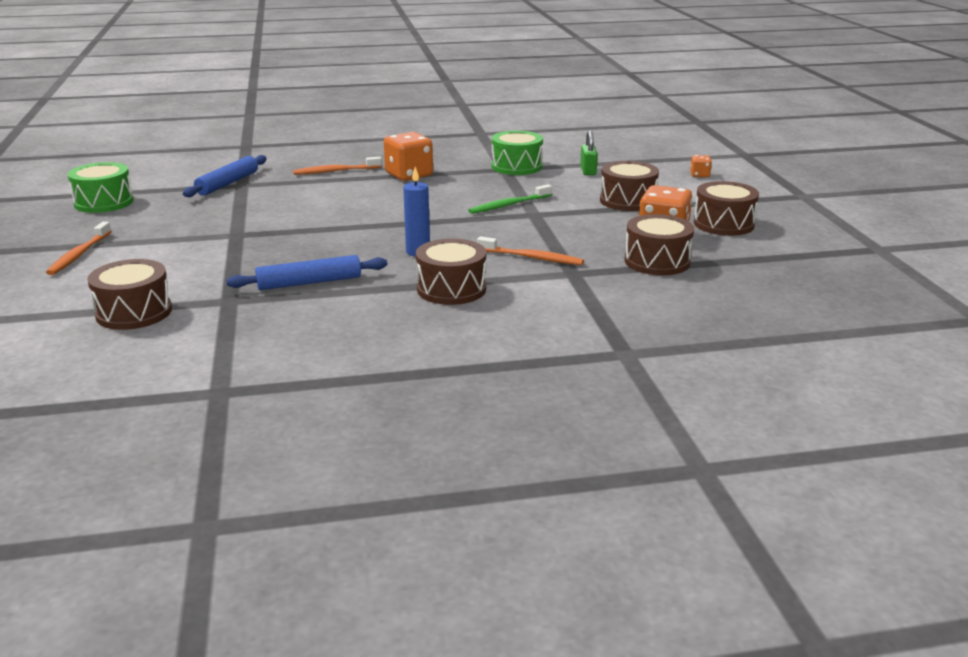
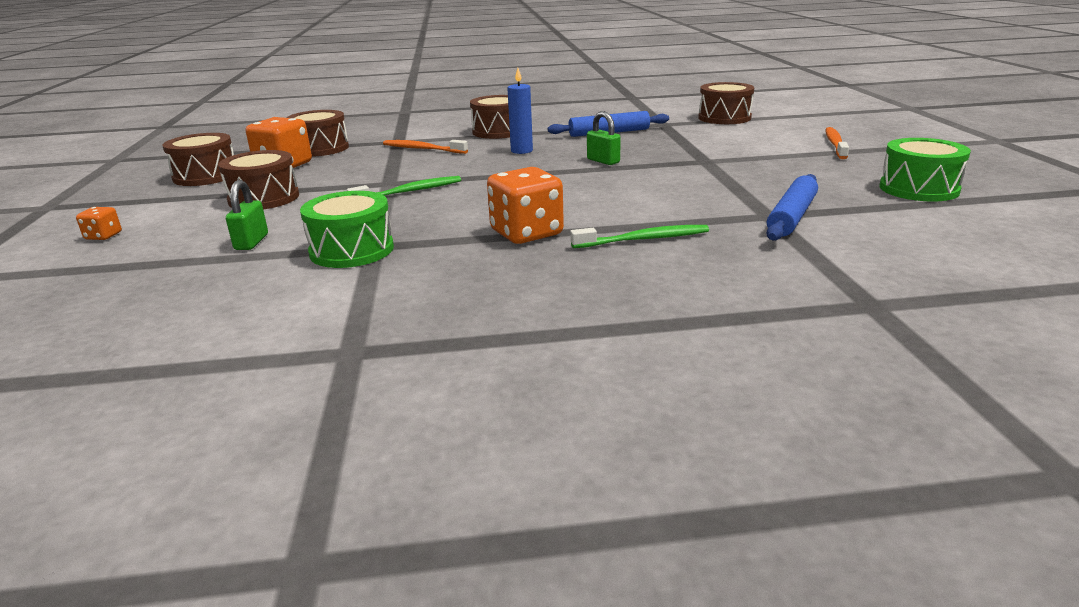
camera: 175 degrees left, 0 degrees up
orange toothbrush [293,157,382,175] -> green toothbrush [570,225,709,248]
none -> green padlock [587,111,621,165]

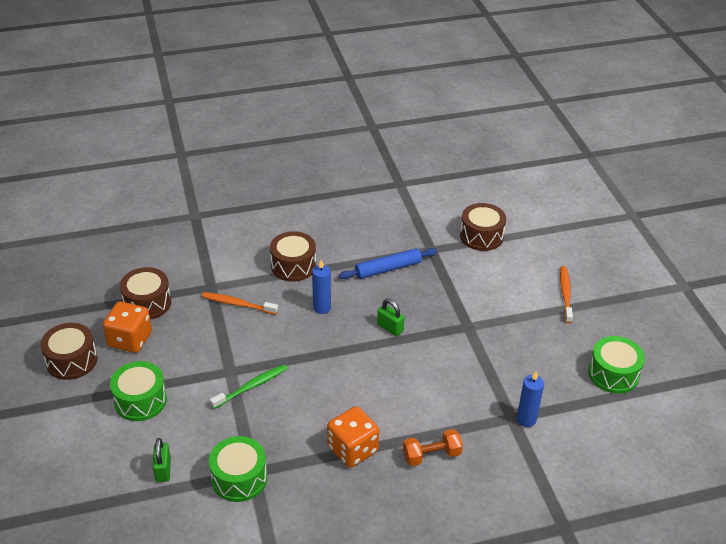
camera: 10 degrees left, 15 degrees up
orange dice [76,207,122,240] -> none
brown drum [218,150,299,209] -> green drum [110,361,167,421]
green toothbrush [570,225,709,248] -> orange dumbbell [403,429,463,466]
blue rolling pin [766,174,818,241] -> blue candle [517,371,544,427]

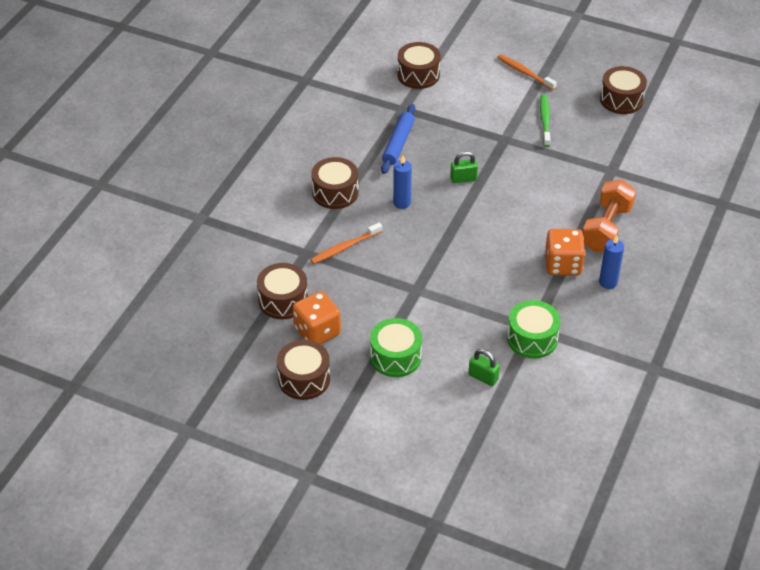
camera: 50 degrees left, 5 degrees up
green toothbrush [210,364,288,409] -> green toothbrush moved to [540,94,550,147]
orange dumbbell [403,429,463,466] -> orange dumbbell [583,179,636,252], size x1.60
blue candle [517,371,544,427] -> blue candle moved to [599,235,624,289]
green drum [588,336,645,394] -> brown drum [600,66,647,114]

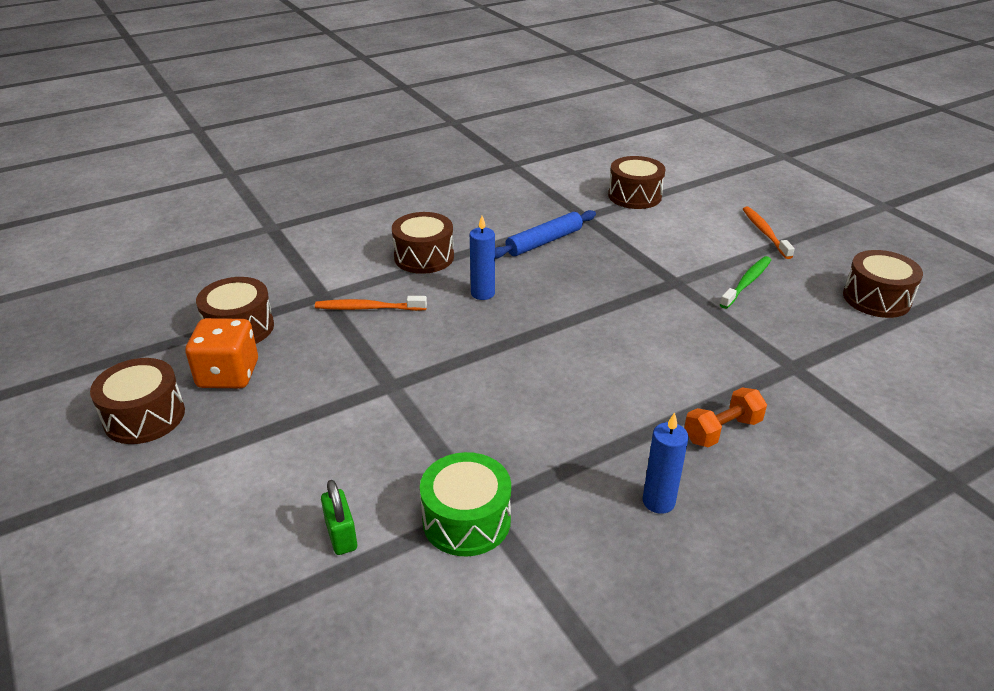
camera: 35 degrees right, 10 degrees down
green drum [370,318,422,377] -> none
green padlock [450,151,478,183] -> none
orange dice [545,229,585,276] -> none
orange dumbbell [583,179,636,252] -> orange dumbbell [684,387,767,447], size x0.63

